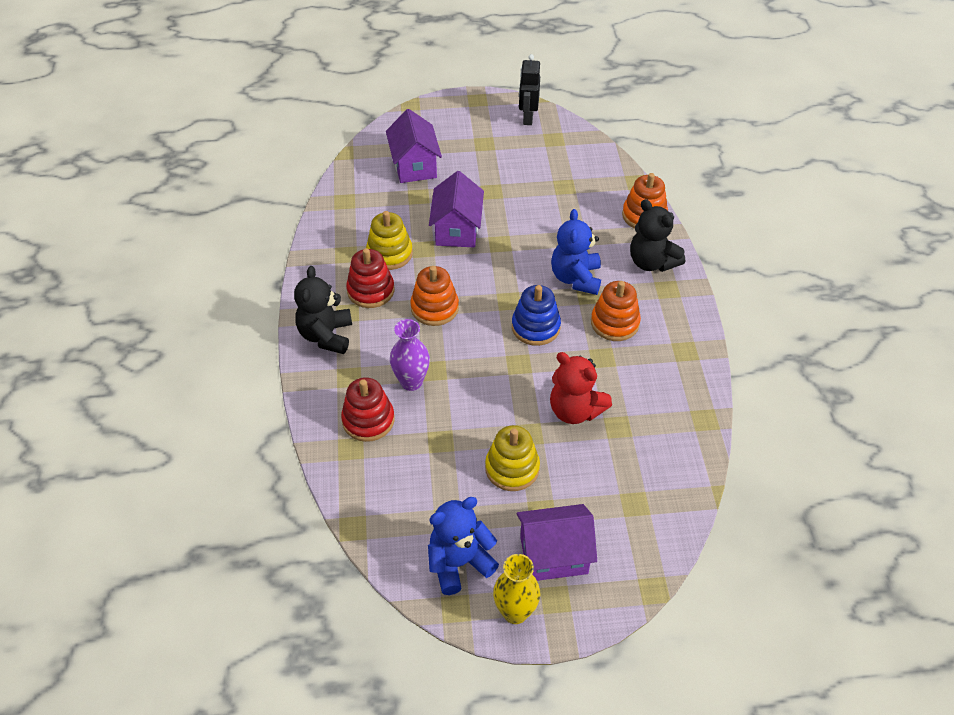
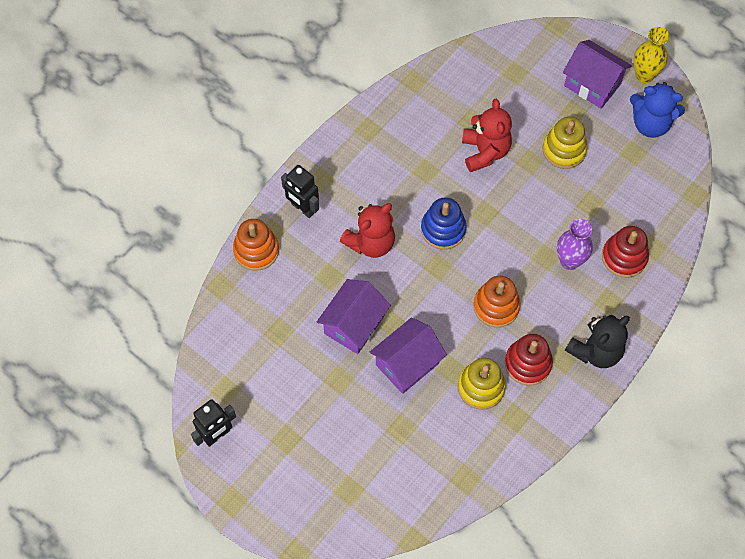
camera: 135 degrees left, 15 degrees up
purple house [386,109,442,183] -> purple house moved to [317,279,391,354]
blue teddy bear [551,209,601,295] -> red teddy bear [340,203,395,258]
orange stacking toy [591,281,641,341] -> none
black teddy bear [630,199,685,272] -> black robot [281,165,319,218]

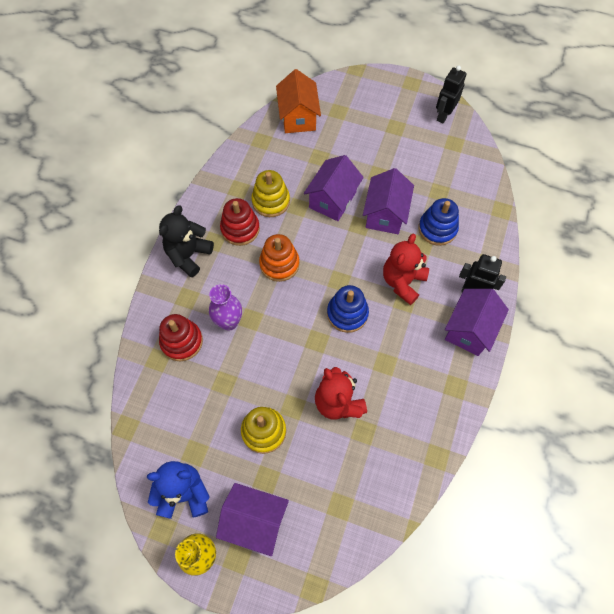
camera: 160 degrees right, 0 degrees up
orange stacking toy [233,219,279,271] -> none
none -> orange house [276,69,321,133]
none -> blue stacking toy [419,198,459,246]
none -> purple house [445,289,509,356]

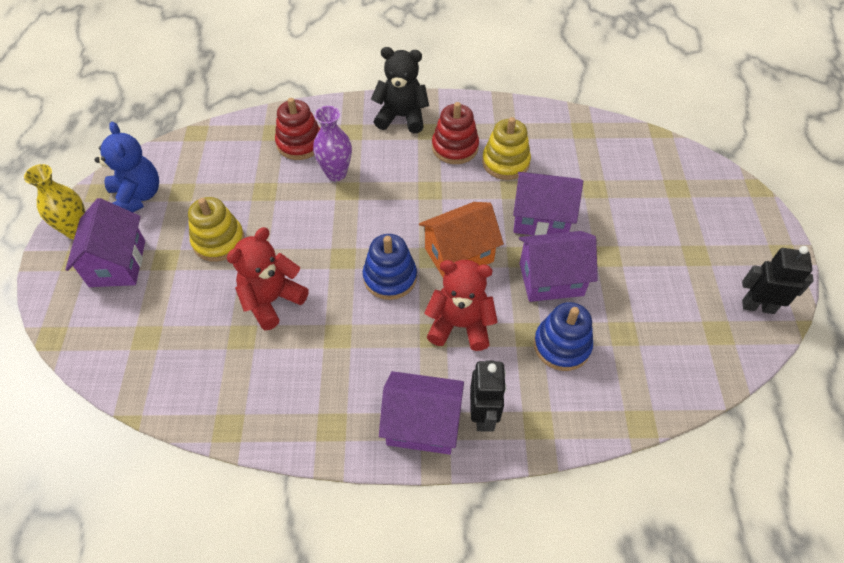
camera: 70 degrees right, 10 degrees down
orange stacking toy [259,234,300,282] -> none
orange house [276,69,321,133] -> orange house moved to [419,202,504,277]

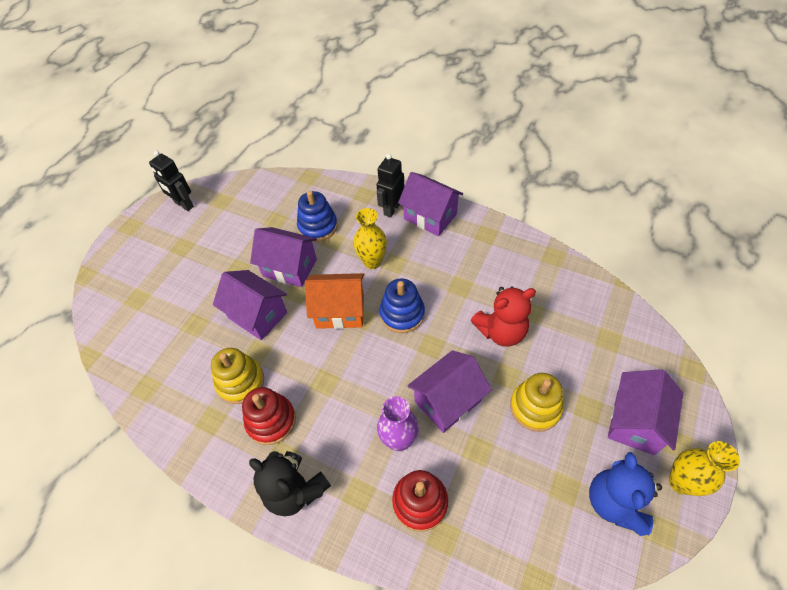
camera: 150 degrees left, 0 degrees up
red teddy bear [424,260,498,351] -> yellow vase [354,208,387,269]
none -> purple house [408,350,492,433]

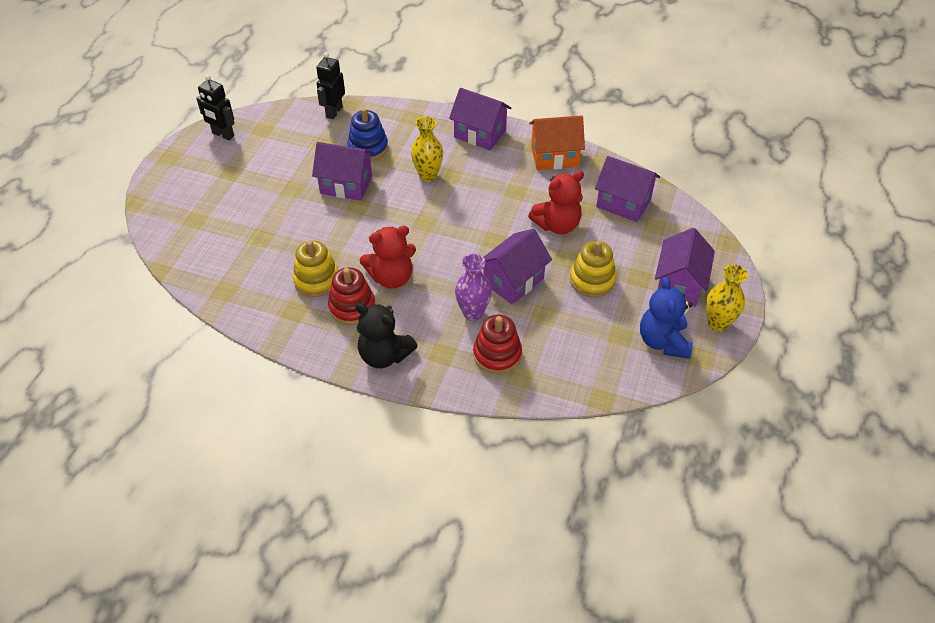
camera: 10 degrees left, 5 degrees down
purple house [213,270,287,340] -> purple house moved to [595,156,660,222]
orange house [305,273,364,329] -> orange house moved to [529,116,585,170]
black robot [377,154,404,218] -> black robot moved to [316,52,345,119]
blue stacking toy [379,278,425,333] -> none
none -> red teddy bear [360,226,416,289]

